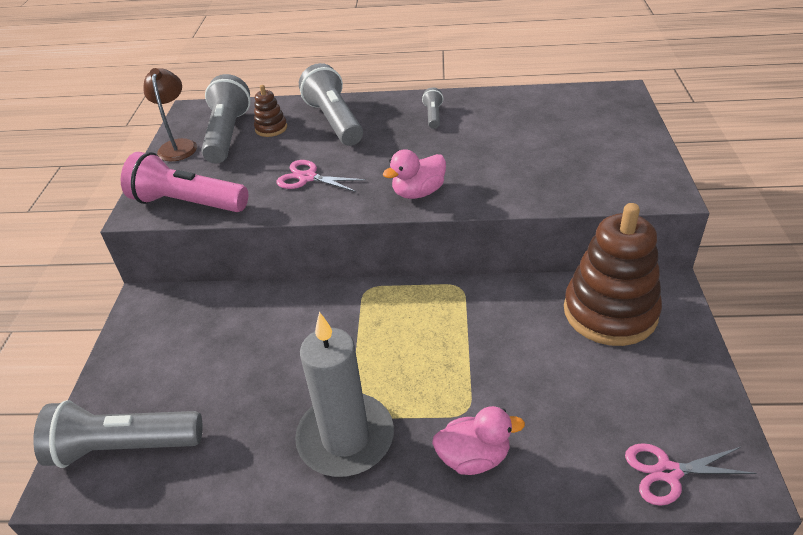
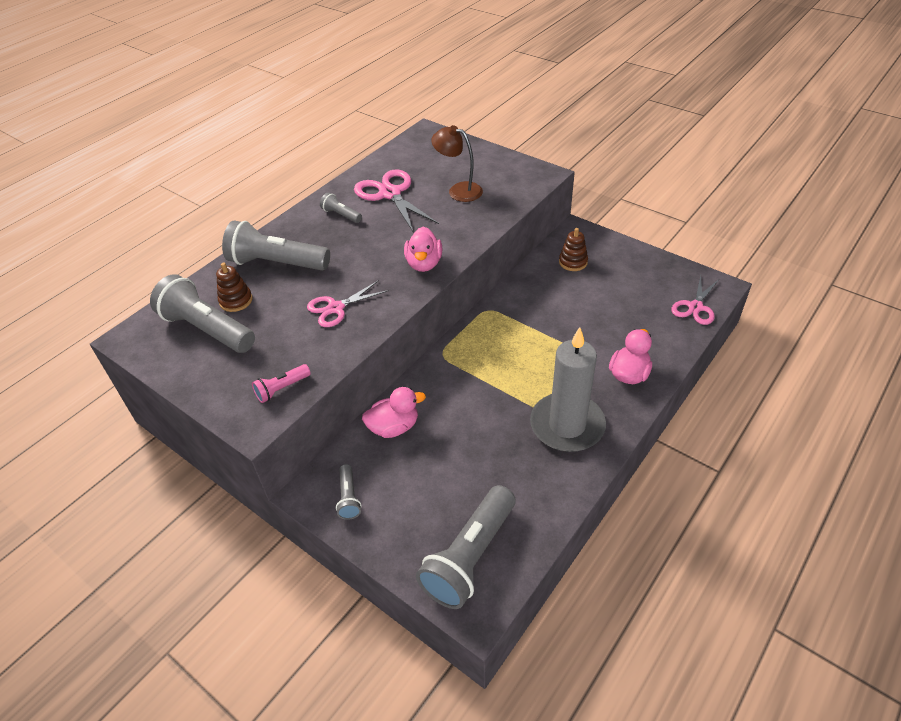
camera: 55 degrees left, 5 degrees up
pink flashlight [121,152,248,212] -> pink flashlight [252,364,311,403], size x0.47
brown lamp [143,68,197,161] -> brown lamp moved to [431,125,483,202]
brown stacking toy [564,203,662,346] -> brown stacking toy [559,228,588,271], size x0.44
none -> grey flashlight [336,464,362,520]
none -> pink scissors [354,169,439,233]
none -> pink duck [362,387,426,438]

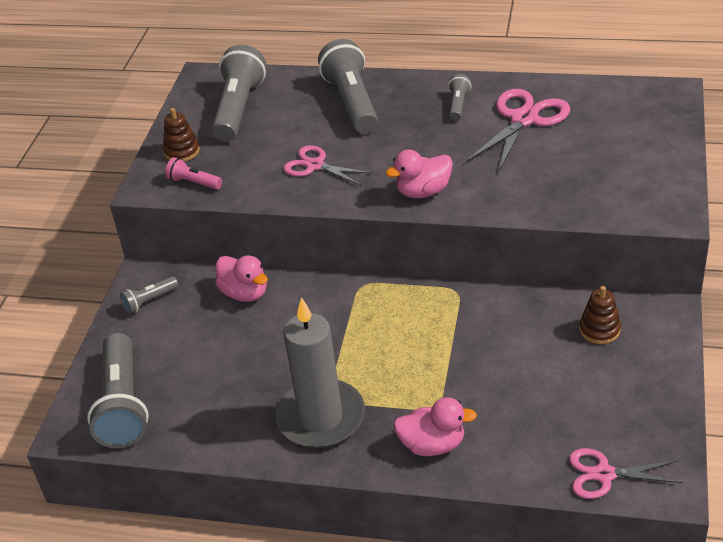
camera: 65 degrees right, 5 degrees down
brown stacking toy [216,263,253,312] -> brown stacking toy moved to [163,108,200,162]
grey flashlight [416,485,515,609] -> grey flashlight turned 105 degrees counterclockwise [87,333,149,448]
brown lamp [431,125,483,202] -> none

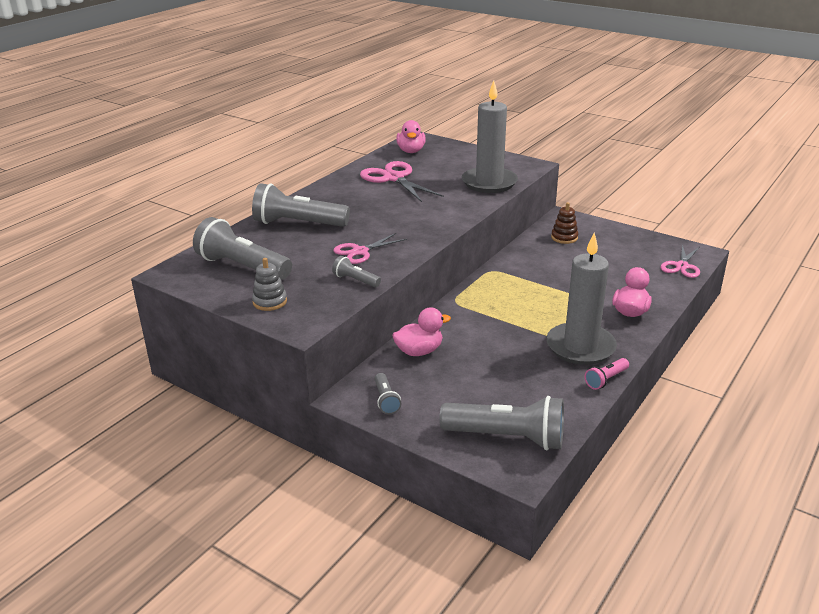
camera: 70 degrees left, 10 degrees down
brown stacking toy [163,108,200,162] -> grey stacking toy [252,258,287,311]
pink flashlight [165,157,222,190] -> pink flashlight moved to [584,358,629,390]
pink duck [385,149,453,198] -> pink duck moved to [396,120,426,153]
grey flashlight [448,74,471,121] -> grey flashlight moved to [332,256,381,287]
none -> grey candle [462,80,518,193]

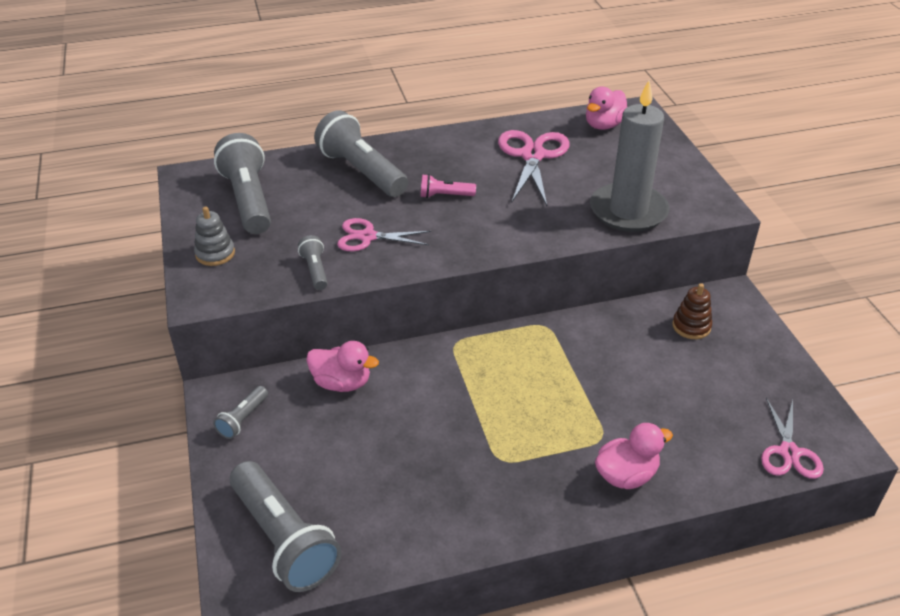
camera: 40 degrees right, 10 degrees up
grey candle [546,232,617,365] -> none
pink flashlight [584,358,629,390] -> pink flashlight moved to [421,174,476,198]
pink scissors [660,244,700,278] -> pink scissors turned 60 degrees counterclockwise [761,398,824,479]

